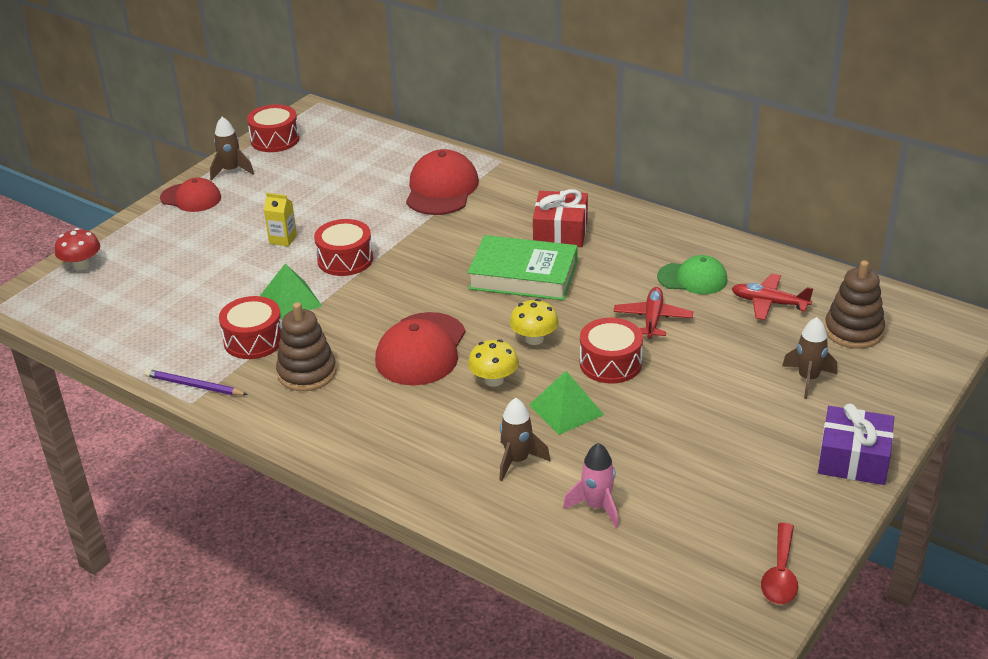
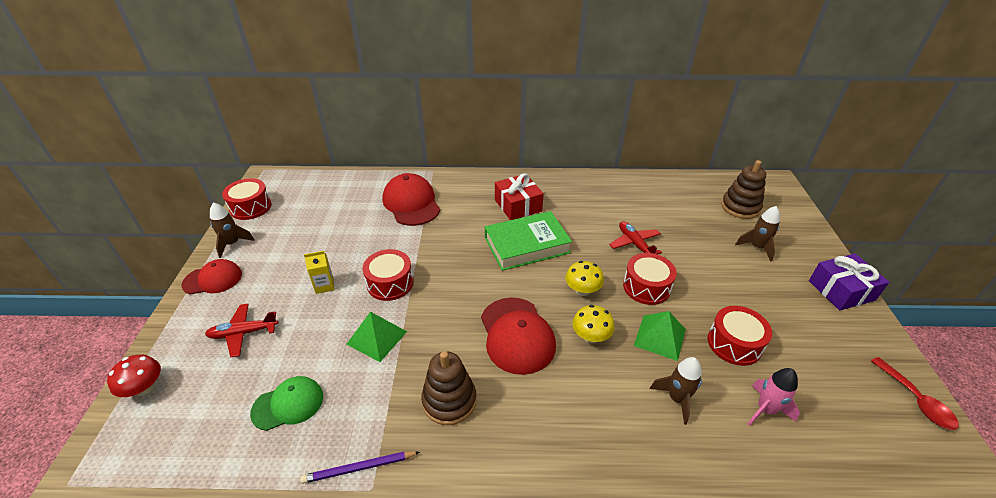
camera: 35 degrees left, 5 degrees up
red drum [219,296,282,359] -> red drum moved to [708,306,772,366]
green cap [657,255,728,294] -> green cap moved to [250,376,323,431]
red plane [732,274,814,320] -> red plane moved to [205,304,278,357]

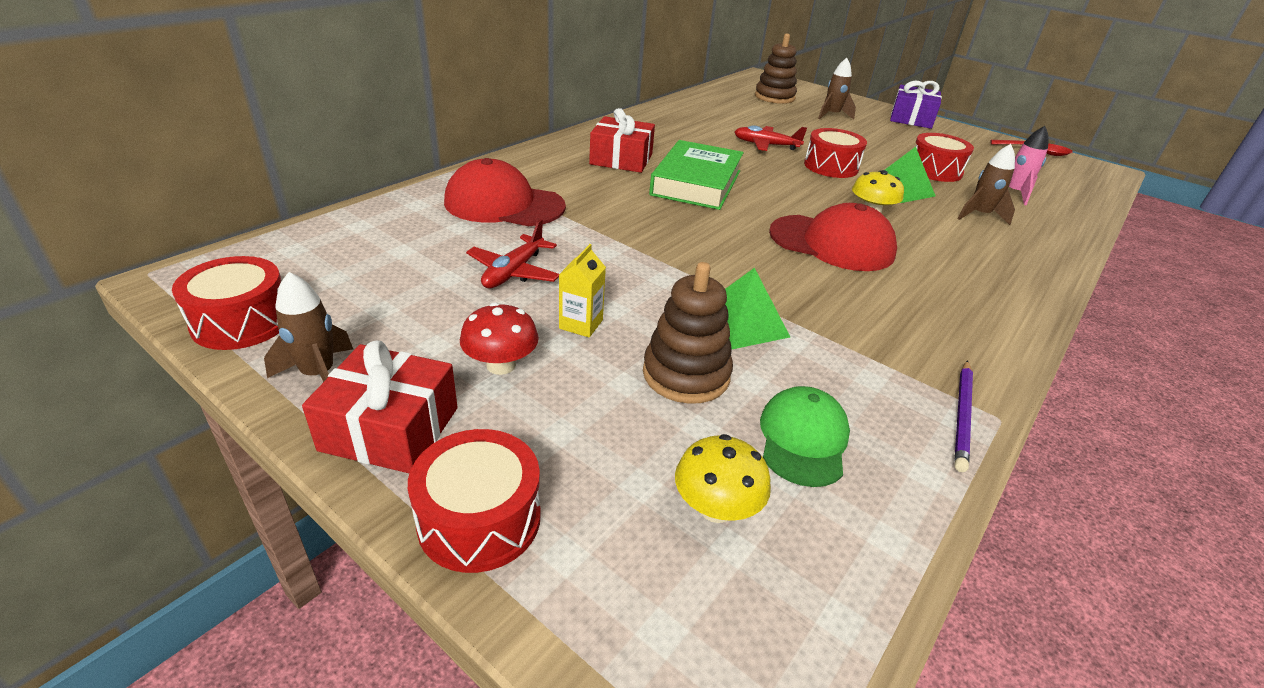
camera: 55 degrees left, 5 degrees down
red mushroom [107,355,161,397] -> red mushroom moved to [460,302,539,375]
red cap [181,259,242,294] -> red gift [302,341,457,473]
red plane [205,304,278,357] -> red plane moved to [466,219,559,288]
red drum [362,249,414,301] -> red drum moved to [408,429,541,573]
brown stacking toy [421,351,476,425] -> brown stacking toy moved to [643,262,733,404]
yellow mushroom [565,261,604,296] -> yellow mushroom moved to [675,434,771,523]

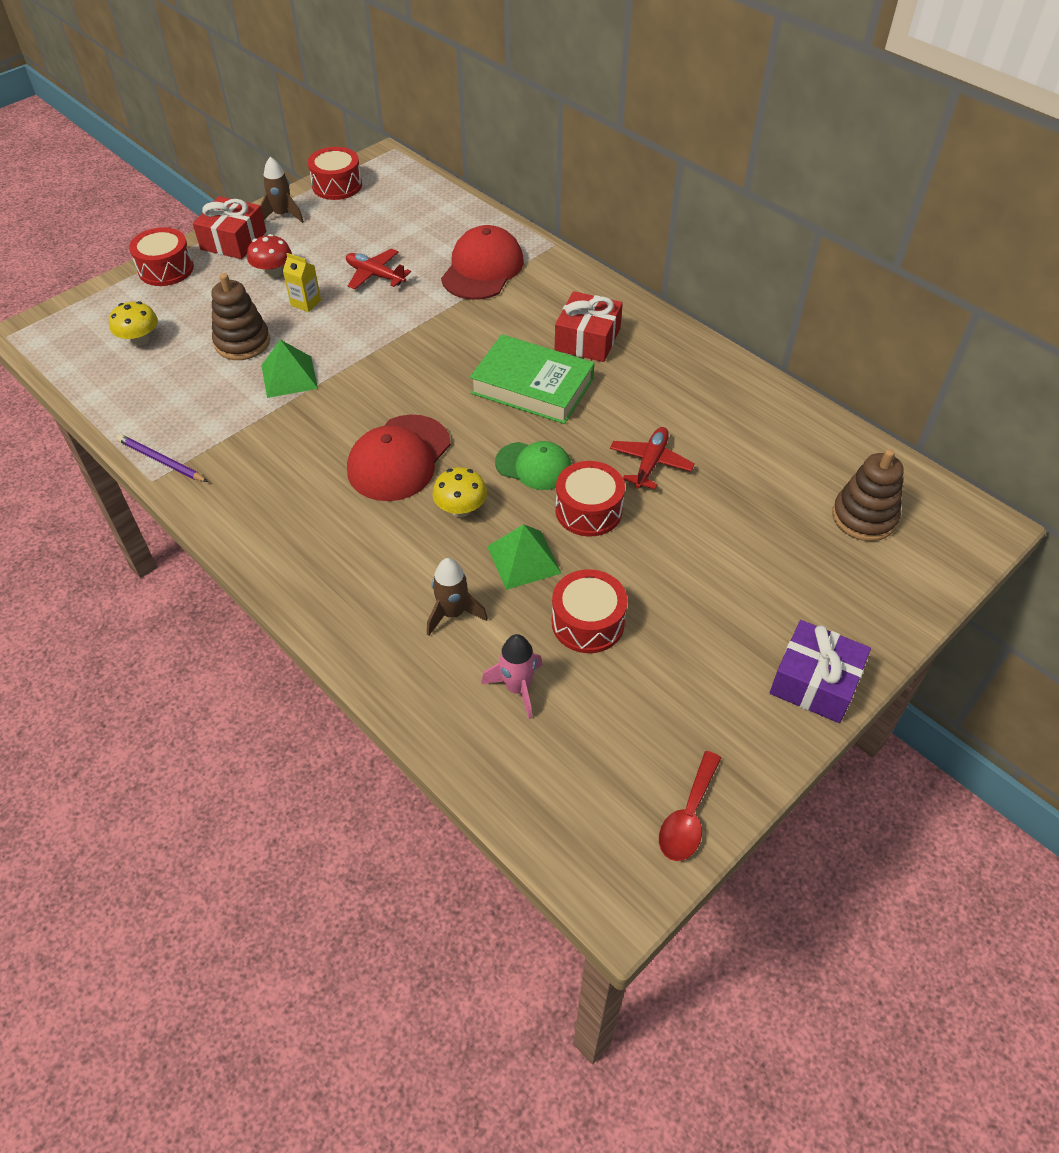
camera: 100 degrees right, 15 degrees up
green cap [760,386,850,487] -> green cap moved to [495,441,571,490]
brown rocket [818,58,856,120] -> none

